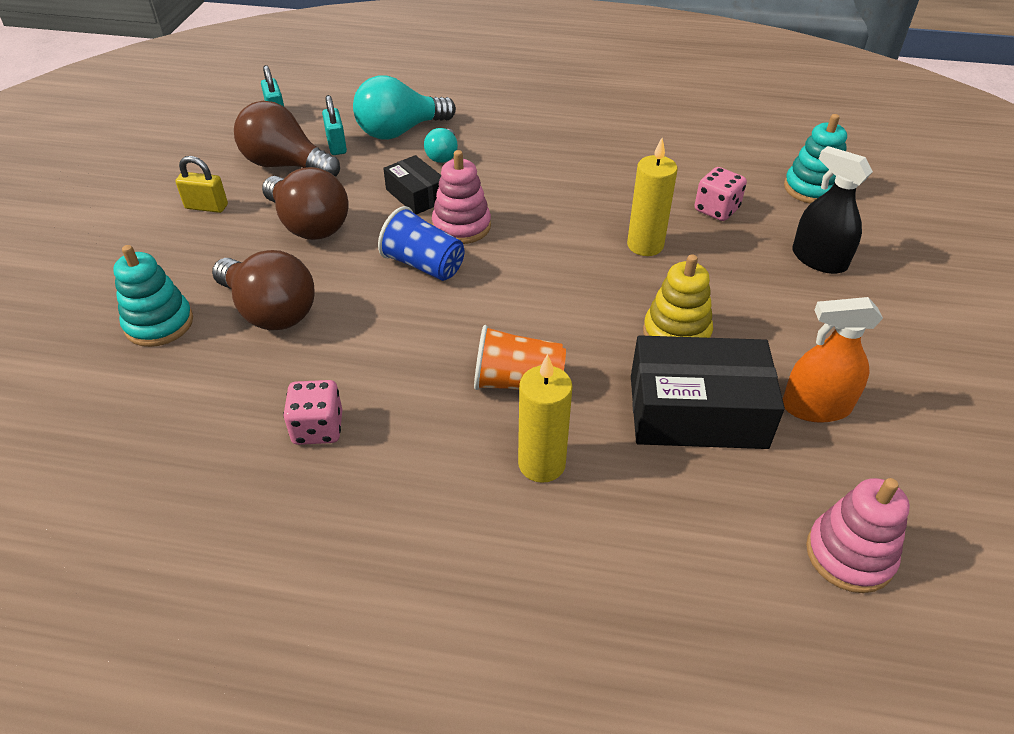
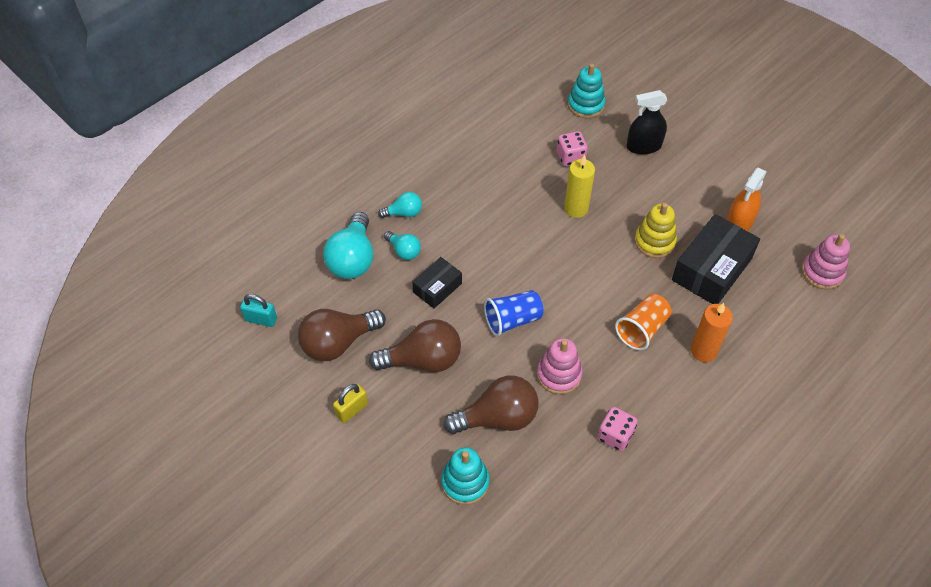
camera: 55 degrees left, 10 degrees up
turquoise padlock [322,95,347,155] -> none
black box [383,155,442,215] -> black box turned 45 degrees counterclockwise [412,257,462,309]
pink stacking toy [432,150,491,244] -> pink stacking toy moved to [537,338,583,394]
yellow candle [518,354,573,483] -> orange candle [691,303,733,362]
none -> turquoise light bulb [378,192,422,218]

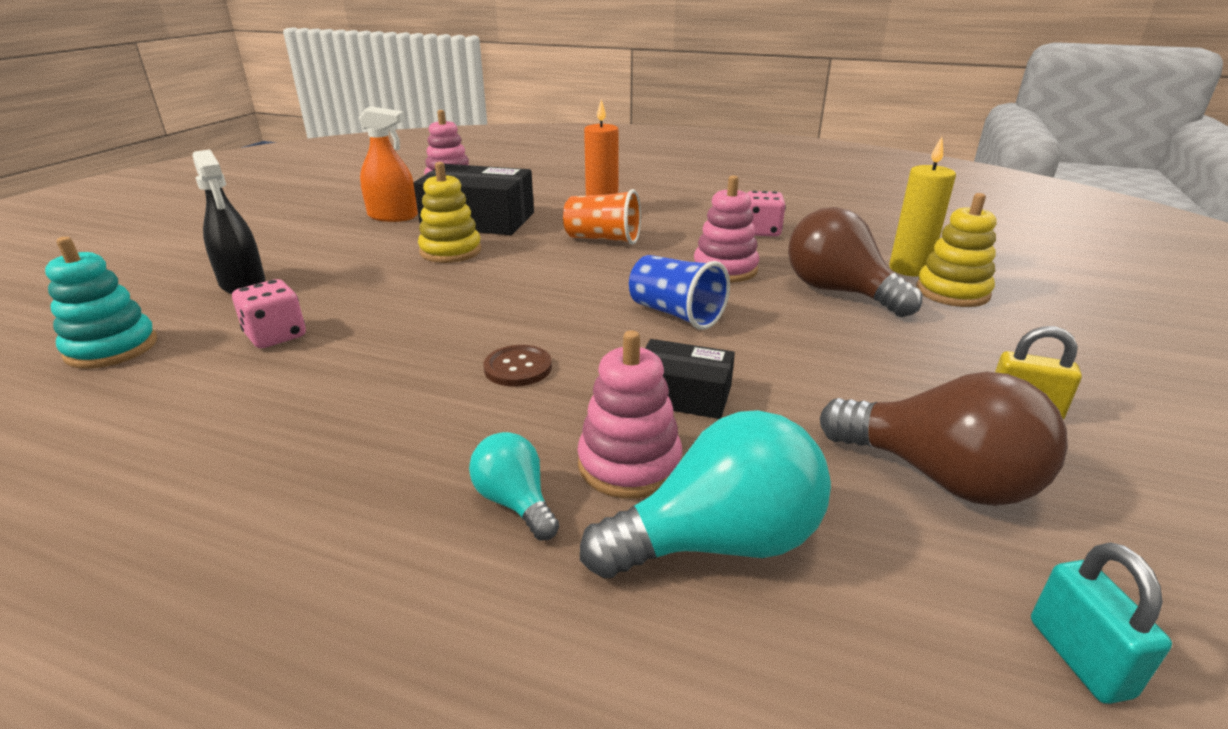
camera: 115 degrees left, 25 degrees down
brown light bulb [369,319,461,372] -> none
turquoise light bulb [384,231,421,260] -> pink stacking toy [577,330,682,499]
turquoise stacking toy [441,447,490,505] -> yellow stacking toy [916,193,997,307]
yellow candle [564,154,595,218] -> yellow candle moved to [889,137,956,277]
none -> brown button [484,345,552,387]

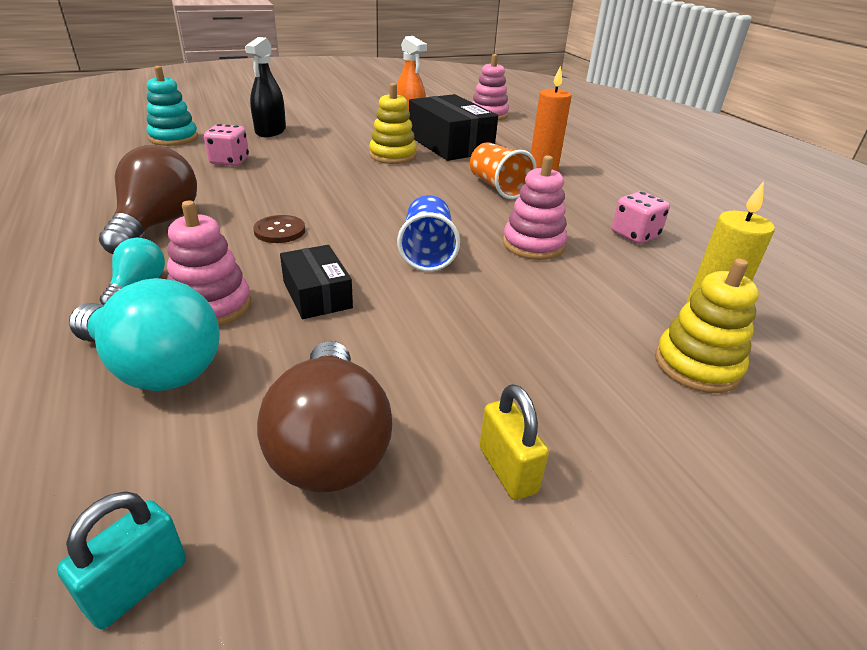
camera: 45 degrees right, 5 degrees up
brown light bulb [788,207,922,317] -> brown light bulb moved to [99,145,197,254]

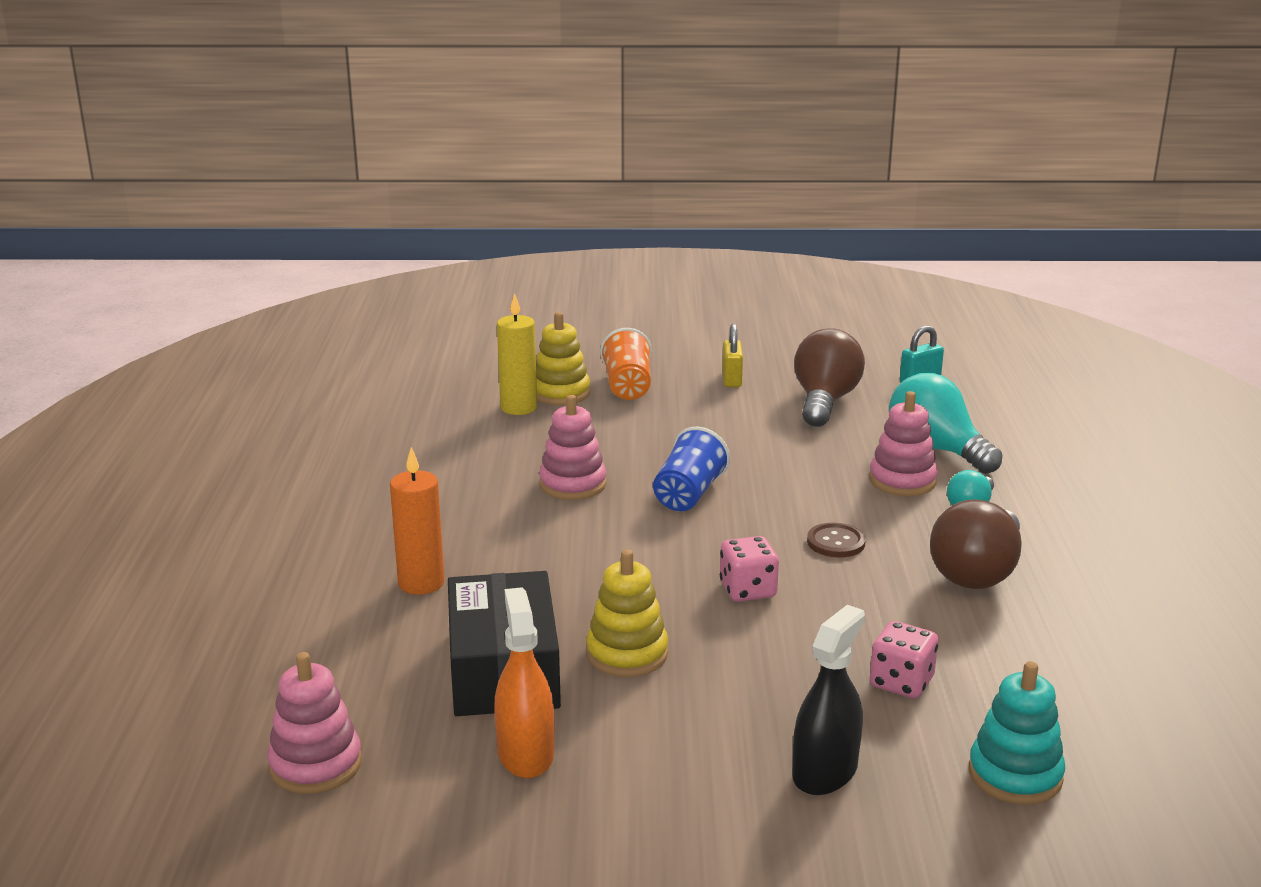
camera: 155 degrees left, 10 degrees down
black box [280,245,353,319] -> none
orange cup [470,142,537,199] -> orange cup moved to [600,328,652,400]
pink dice [612,191,670,244] -> pink dice moved to [720,536,779,602]

